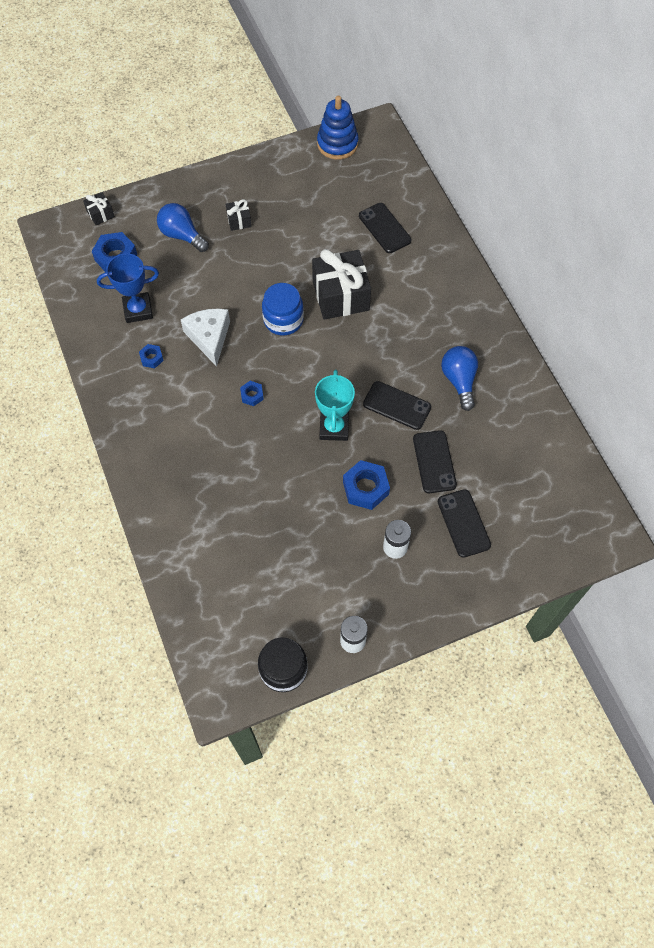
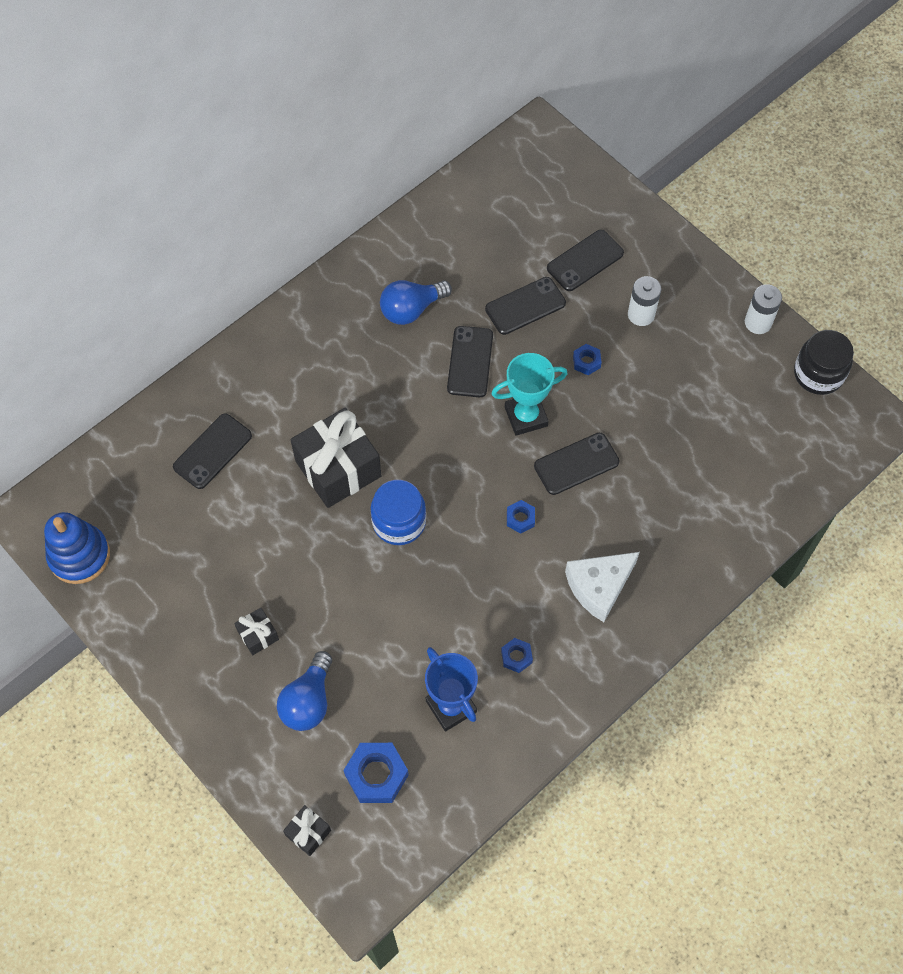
camera: 110 degrees left, 0 degrees up
white cheese [181,309,230,367] -> white cheese moved to [565,552,640,622]
blue nut [343,460,390,510] -> blue nut [573,344,602,375], size x0.54
none -> black phone [534,433,619,495]

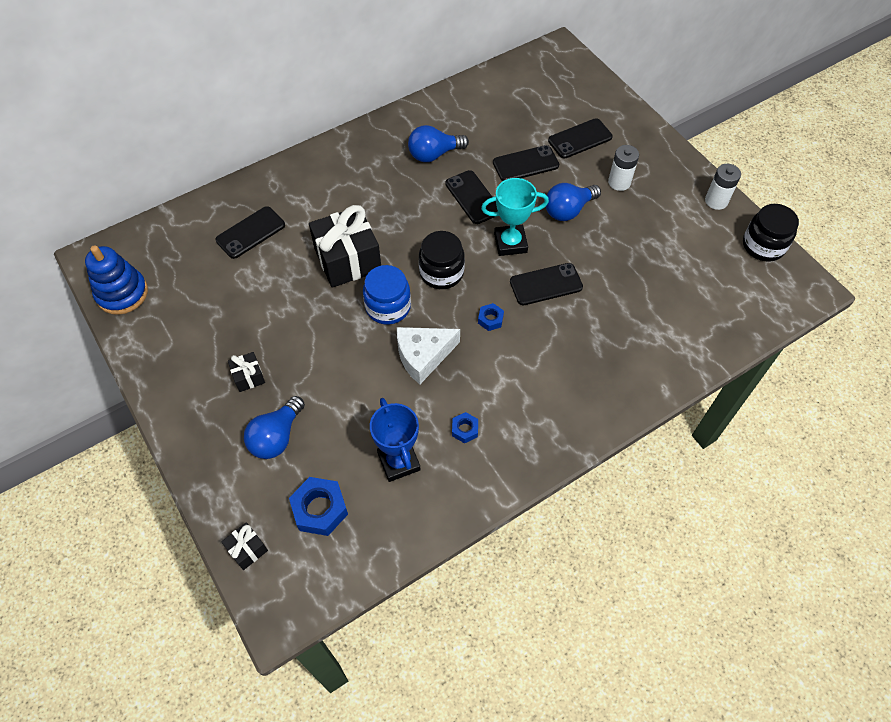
camera: 10 degrees right, 5 degrees down
black phone [447,326,493,397] -> black phone turned 45 degrees counterclockwise [445,170,498,224]
white cheese [565,552,640,622] -> white cheese moved to [397,327,460,384]
blue nut [573,344,602,375] -> blue light bulb [546,183,601,221]
none -> black jar [419,231,465,289]

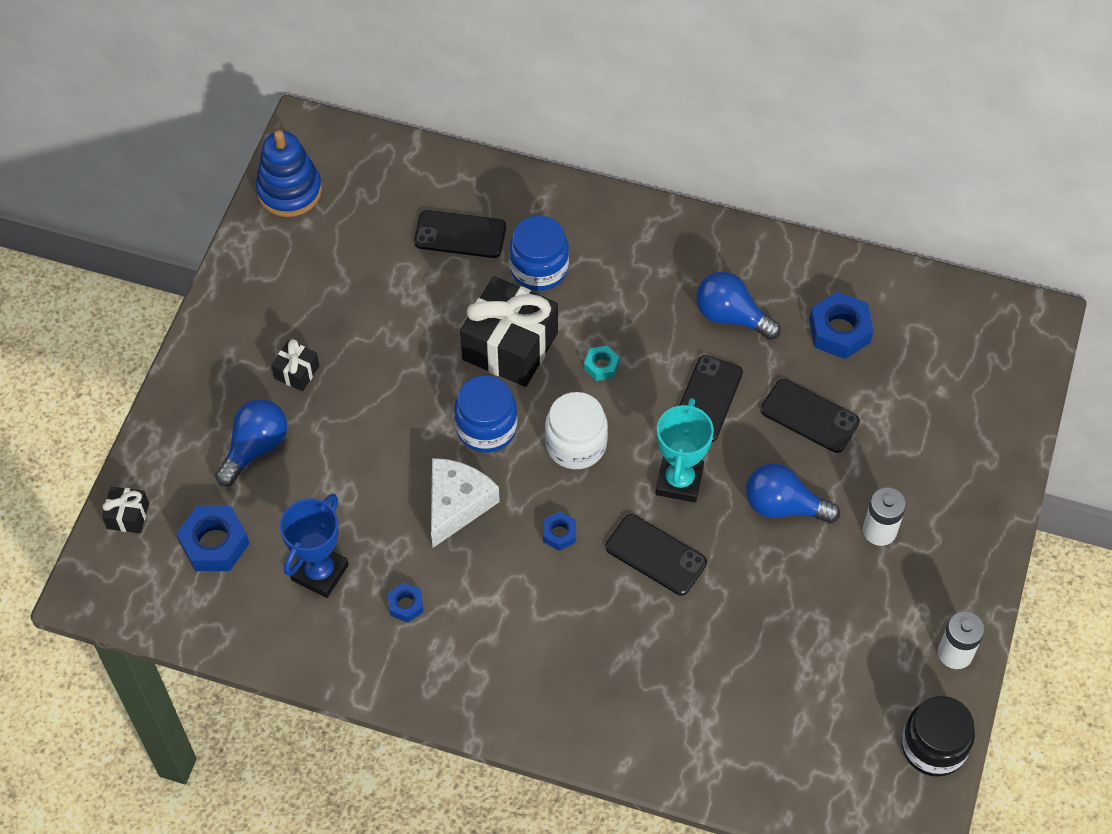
camera: 50 degrees right, 0 degrees up
blue light bulb [244,396,305,459] -> blue light bulb turned 135 degrees clockwise [215,399,287,487]
white cheese [397,327,460,384] -> white cheese turned 90 degrees clockwise [431,458,500,548]
black jar [419,231,465,289] -> white jar [545,392,608,469]
turquoise trophy [481,178,549,256] -> turquoise trophy turned 60 degrees clockwise [656,398,714,503]
black phone [548,118,613,159] -> none
none -> blue jar [509,216,569,291]
none -> turquoise nut [584,346,619,381]
none -> blue nut [809,292,874,359]

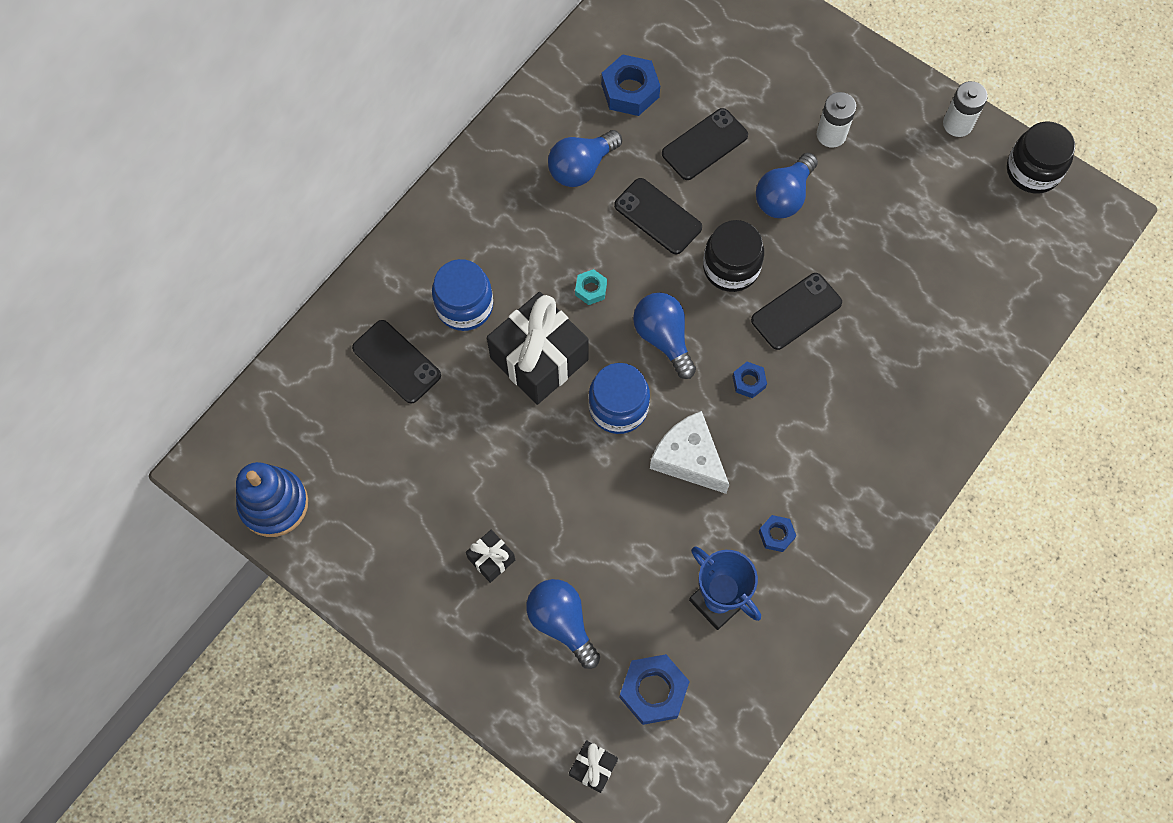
camera: 70 degrees left, 10 degrees up
black phone [414,210,506,258] -> black phone turned 75 degrees counterclockwise [352,320,441,404]
white jar [545,392,608,469] -> blue light bulb [633,293,696,379]
turquoise trophy [656,398,714,503] -> black jar [703,220,764,292]

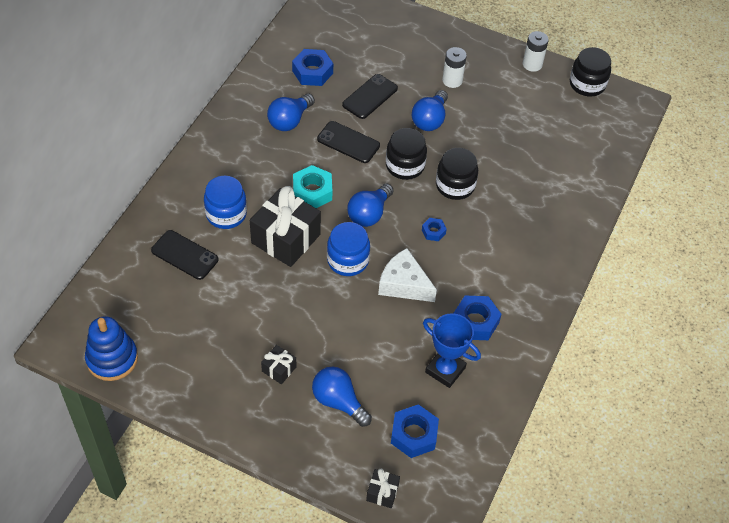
camera: 15 degrees left, 15 degrees down
turquoise nut [575,269,607,305] -> turquoise nut [293,165,332,208], size x1.84
blue light bulb [633,293,696,379] -> blue light bulb turned 105 degrees counterclockwise [347,183,394,227]
black phone [751,273,842,350] -> black jar [436,148,478,200]
blue nut [759,515,796,552] -> blue nut [453,296,502,340], size x1.84

